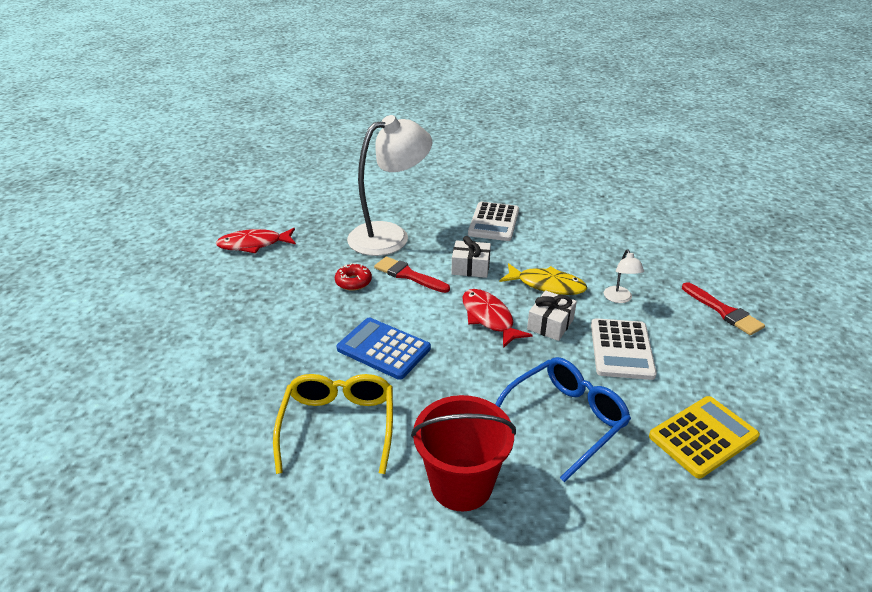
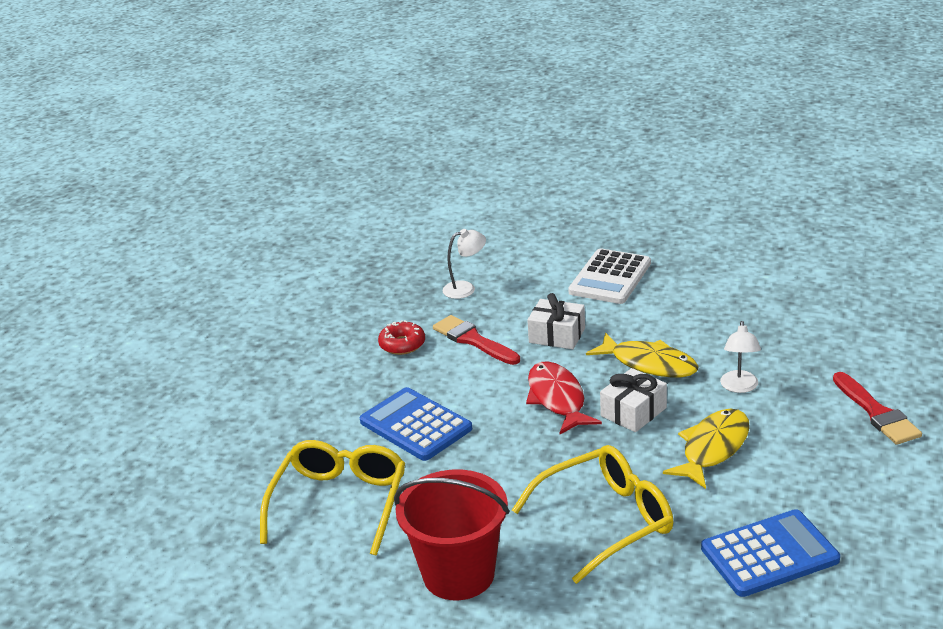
camera: 15 degrees right, 5 degrees down
red fish [216,228,296,253] -> none
white lamp [347,115,432,256] -> white lamp [442,229,486,299], size x0.41
blue glasses [495,357,631,482] -> yellow glasses [512,445,674,584]
white calculator [591,318,657,380] -> yellow fish [663,409,750,489]
yellow calculator [649,396,760,478] -> blue calculator [701,509,840,597]

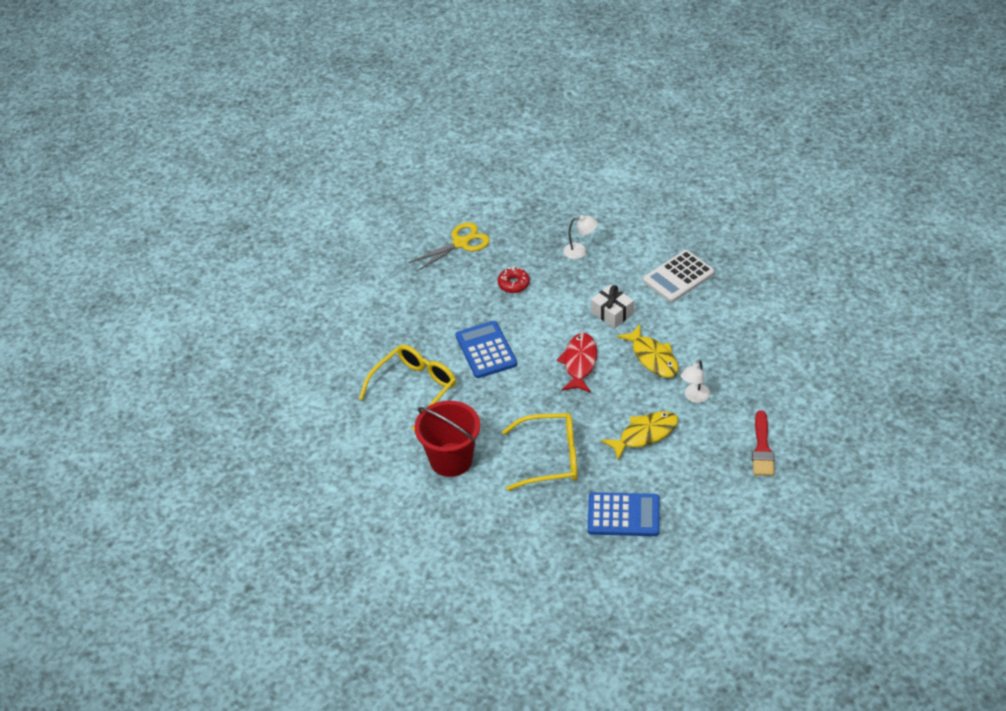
camera: 25 degrees right, 15 degrees up
red brush [433,315,520,365] -> none
white gift [600,368,667,432] -> none
none -> yellow scissors [409,222,490,271]

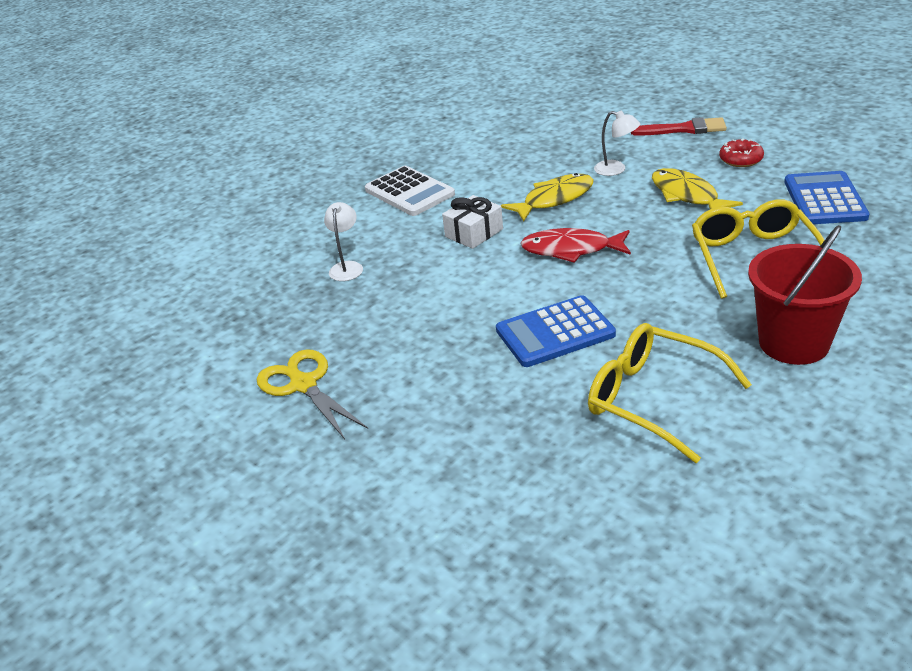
camera: 90 degrees left, 10 degrees down
red donut [498,267,530,293] -> red donut moved to [719,138,764,167]

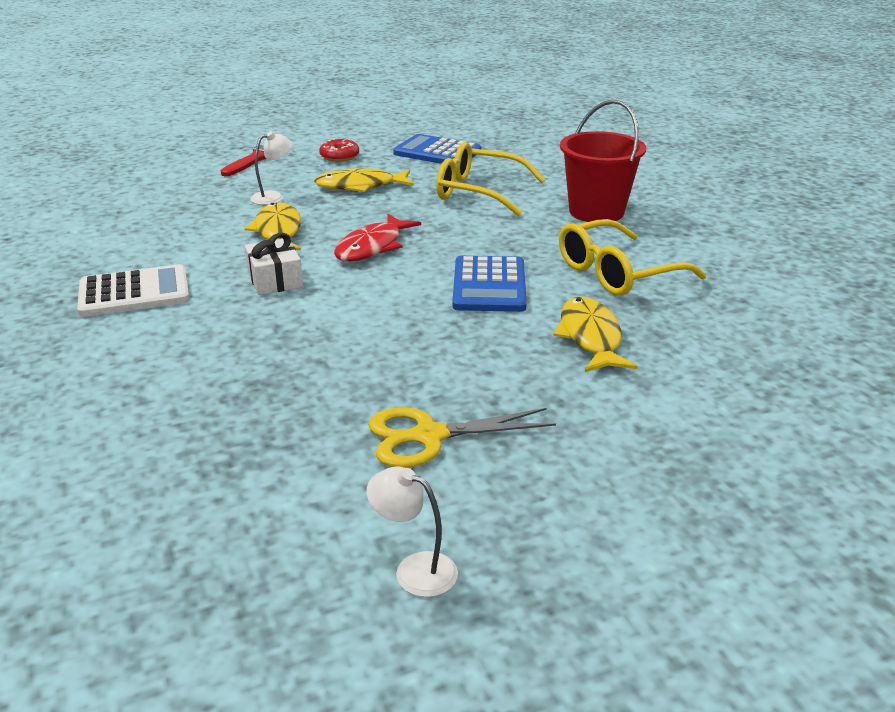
camera: 70 degrees left, 5 degrees down
white lamp [324,202,363,281] -> white lamp moved to [367,467,458,597]
none -> yellow fish [553,296,637,372]

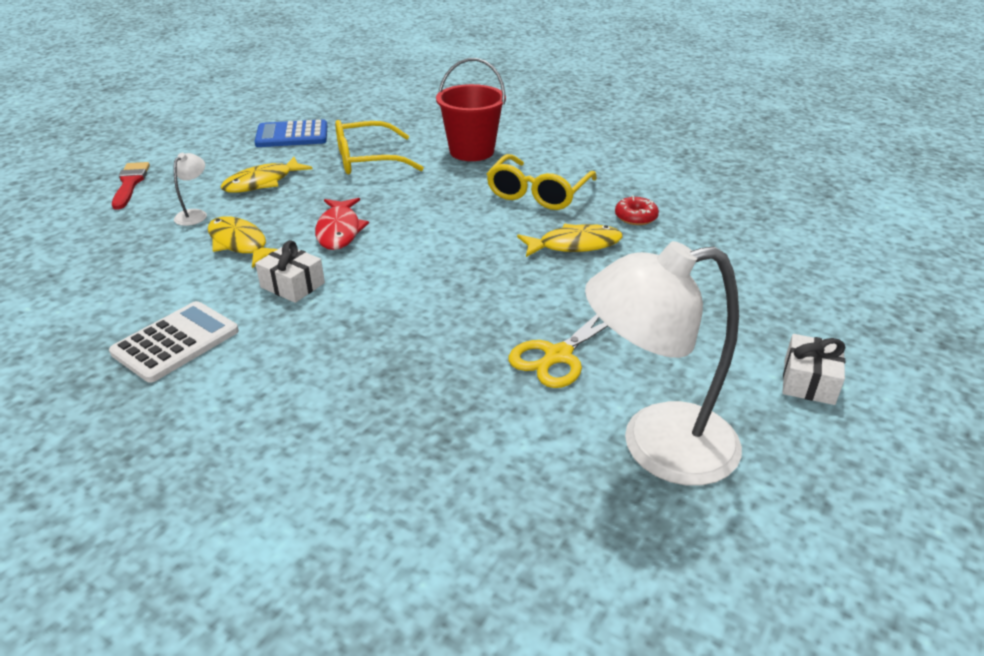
camera: 35 degrees left, 5 degrees up
red donut [319,138,359,162] -> red donut moved to [615,196,659,225]
white lamp [367,467,458,597] -> white lamp [585,241,742,486], size x2.45
blue calculator [452,256,527,312] -> none
yellow fish [553,296,637,372] -> yellow fish turned 120 degrees clockwise [517,224,623,257]
none -> white gift [782,334,845,405]

